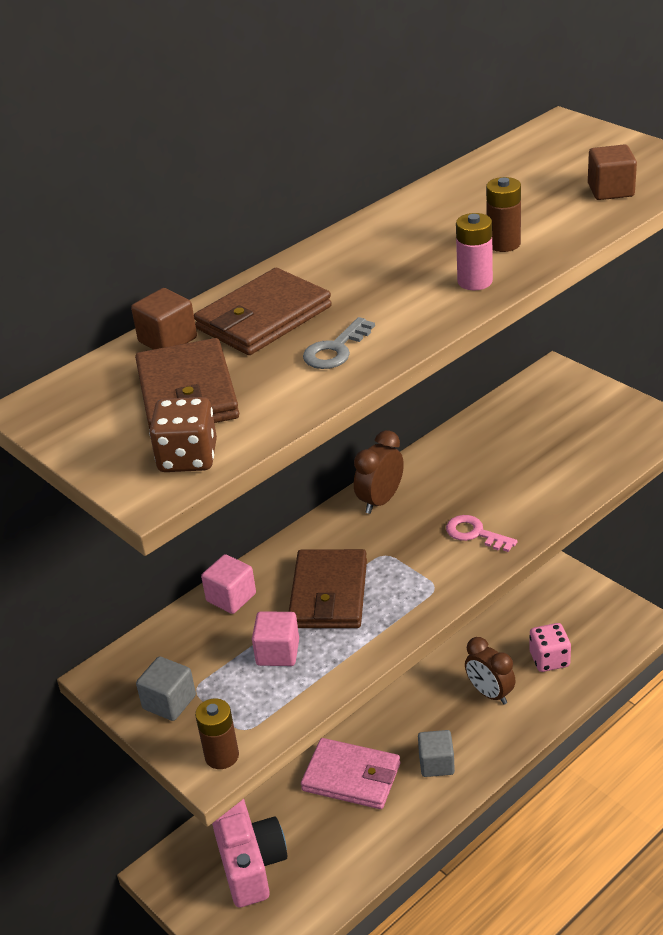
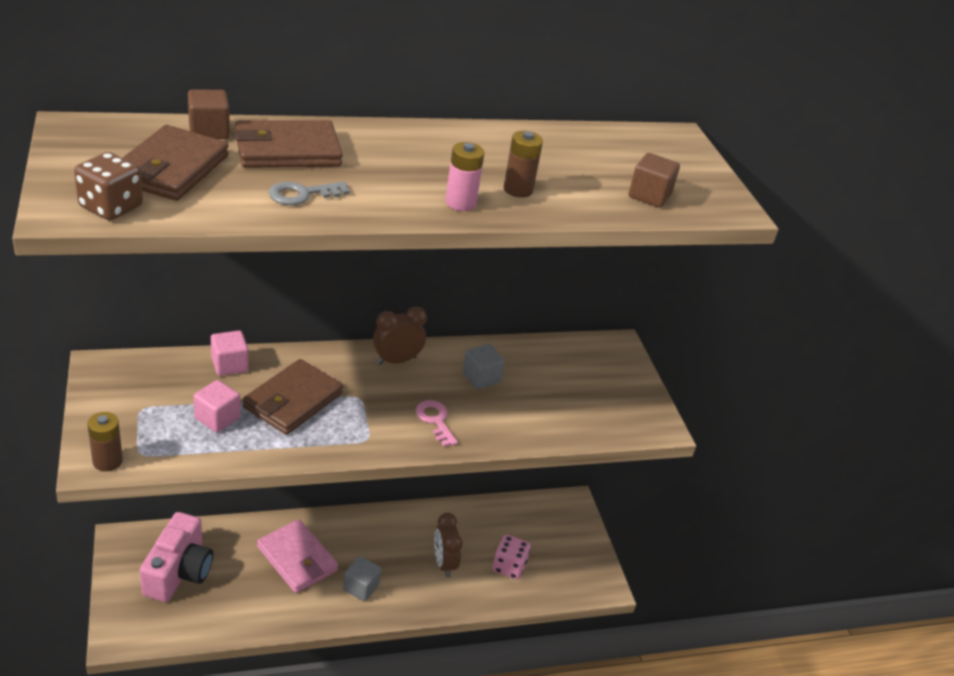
camera: 20 degrees right, 0 degrees up
grey cube [136,656,196,721] -> grey cube moved to [462,344,505,389]

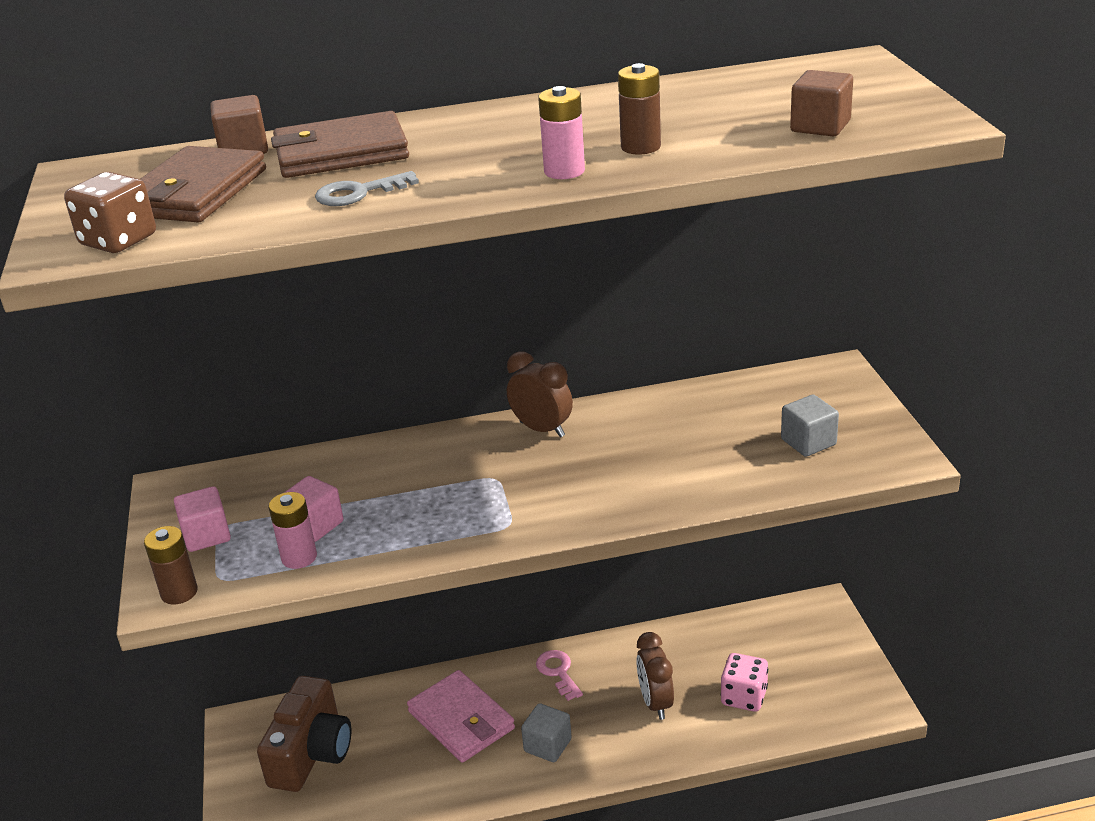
camera: 10 degrees right, 5 degrees down
pink camera [139,512,213,602] -> brown camera [257,676,351,792]
pink cube [211,330,249,376] -> pink cube moved to [174,486,231,552]
brown wallet [243,359,343,435] -> none
brown clock [373,306,427,365] -> brown clock turned 60 degrees clockwise [507,351,573,437]
pink key [416,400,458,447] -> pink key moved to [536,650,583,701]
grey cube [462,344,505,389] -> grey cube moved to [781,395,839,457]
none -> pink battery [269,492,317,569]

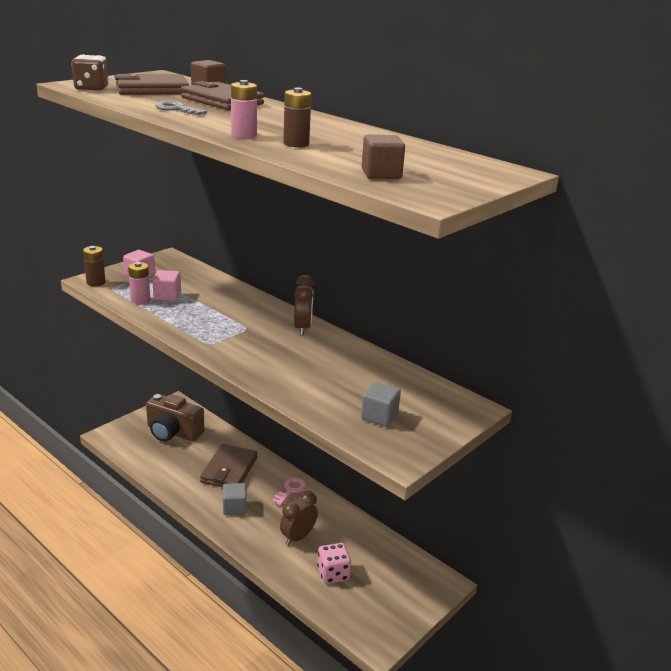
camera: 50 degrees right, 5 degrees down
brown camera [257,676,351,792] -> brown camera turned 45 degrees clockwise [146,394,204,442]
pink wallet [407,670,515,763] -> brown wallet [200,444,258,487]

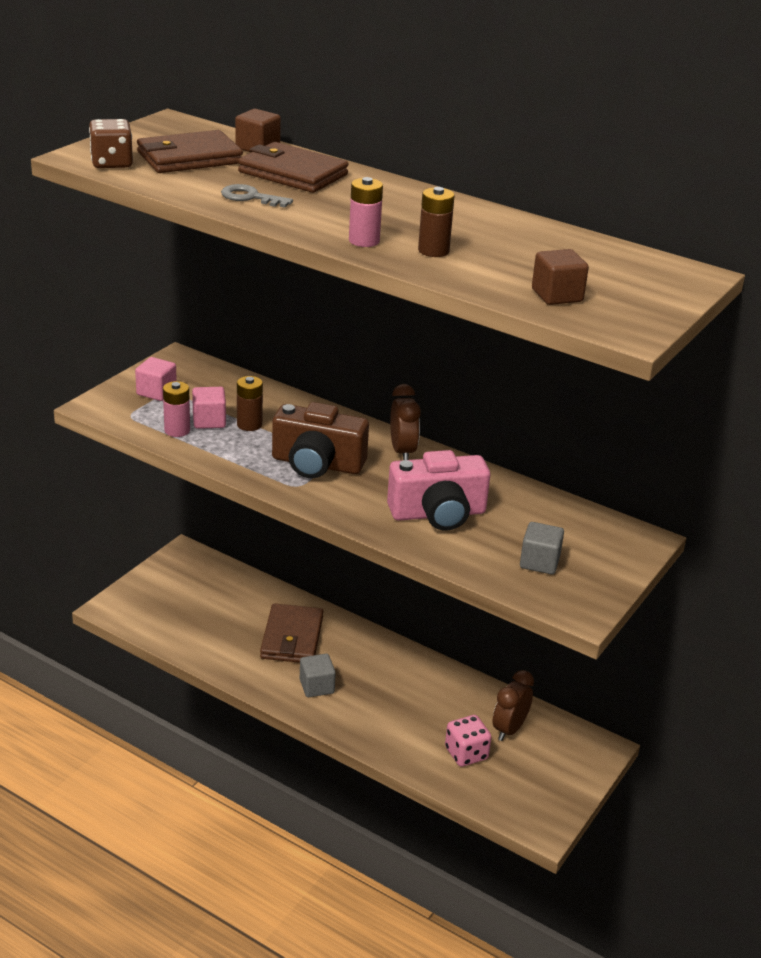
camera: 10 degrees left, 5 degrees up
brown battery [83,246,106,286] -> brown battery moved to [237,376,263,431]
brown camera [146,394,204,442] -> brown camera moved to [272,402,369,479]
pink key [272,478,306,506] -> none
brown clock [280,491,318,545] -> brown clock moved to [492,670,534,741]
none -> pink camera [387,450,490,531]

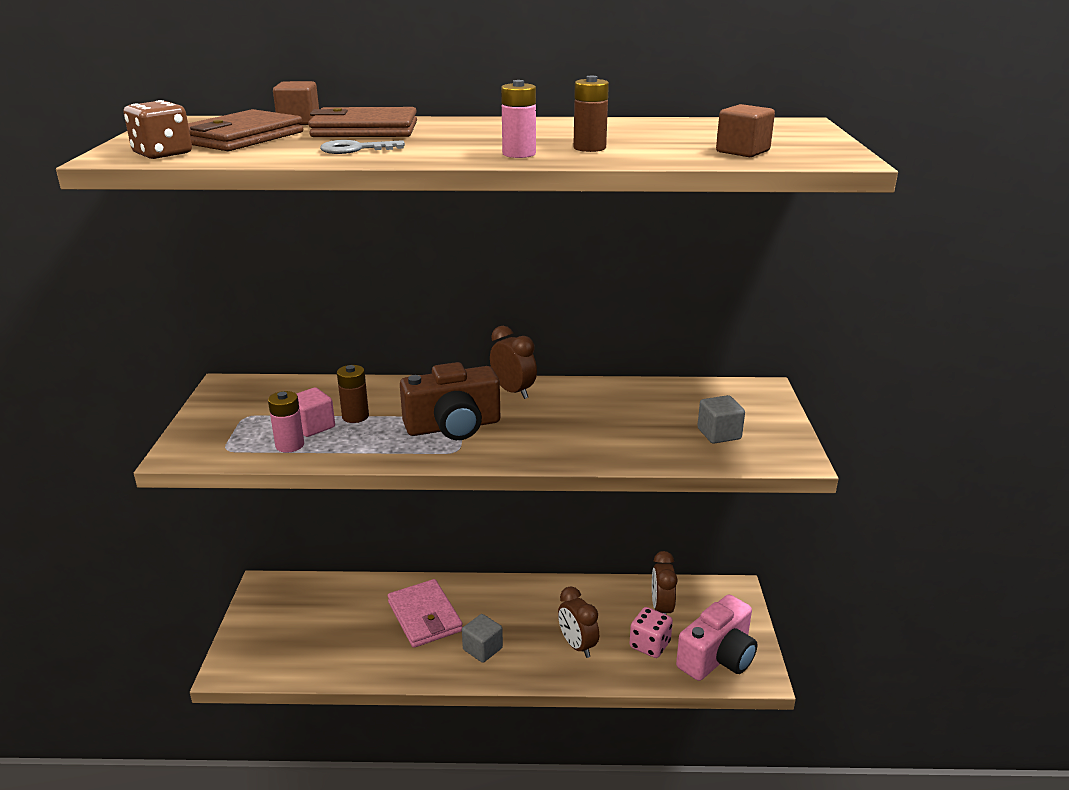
camera: 30 degrees left, 5 degrees down
pink cube [135,357,177,401] -> none
brown wallet [260,603,323,663] -> pink wallet [388,579,463,648]
pink camera [387,450,490,531] -> pink camera moved to [676,595,758,681]
none -> brown clock [558,586,599,658]

